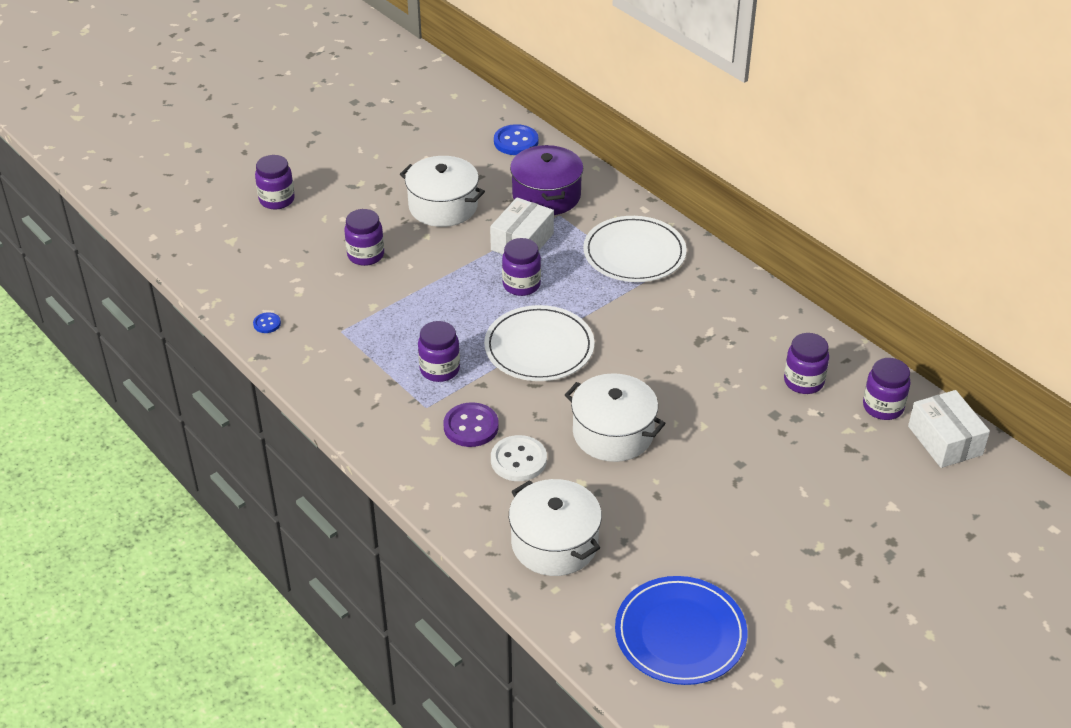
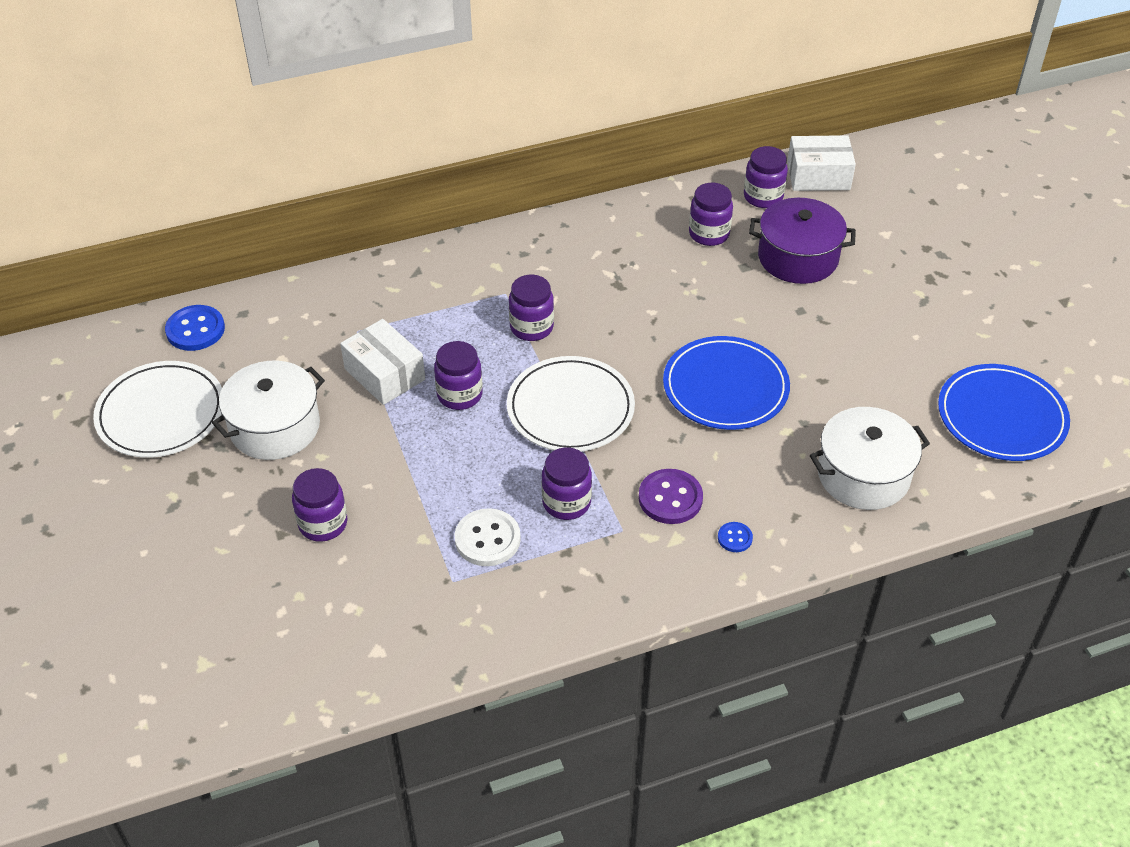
camera: 70 degrees left, 5 degrees up
blue button [253,312,281,333] -> blue button moved to [718,522,753,552]
purple jar [255,155,295,210] -> purple jar moved to [509,275,554,341]
white button [491,435,547,481] -> white button moved to [455,508,521,566]
purple pot [510,145,583,215] -> purple pot moved to [749,198,856,284]
white pot [565,373,666,462] -> blue plate [663,336,790,430]
white plate [583,216,687,282] -> white plate moved to [93,361,222,458]

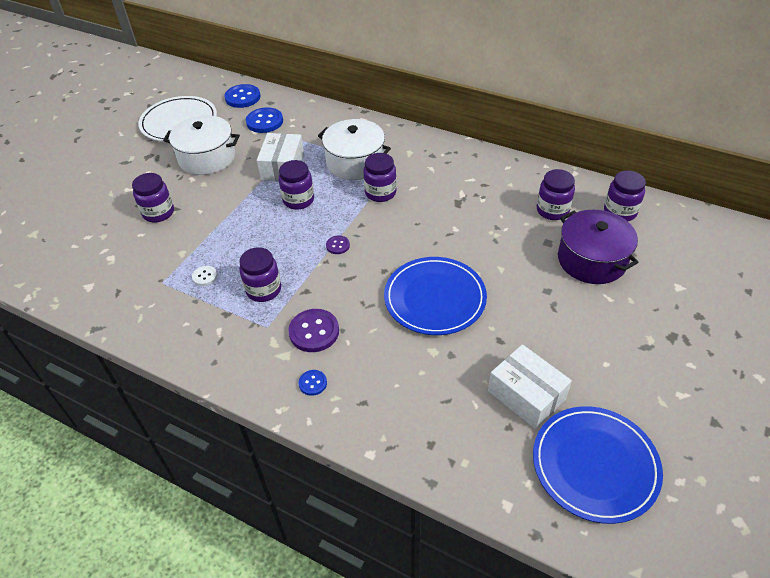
camera: 50 degrees right, 0 degrees up
white button [455,508,521,566] -> white button [192,266,217,286], size x0.53
white plate [507,356,635,452] -> purple button [326,235,350,254]
white box [787,135,856,191] -> white box moved to [488,344,572,429]
white pot [810,407,930,510] -> white pot moved to [318,119,391,180]
none -> blue button [246,107,283,133]

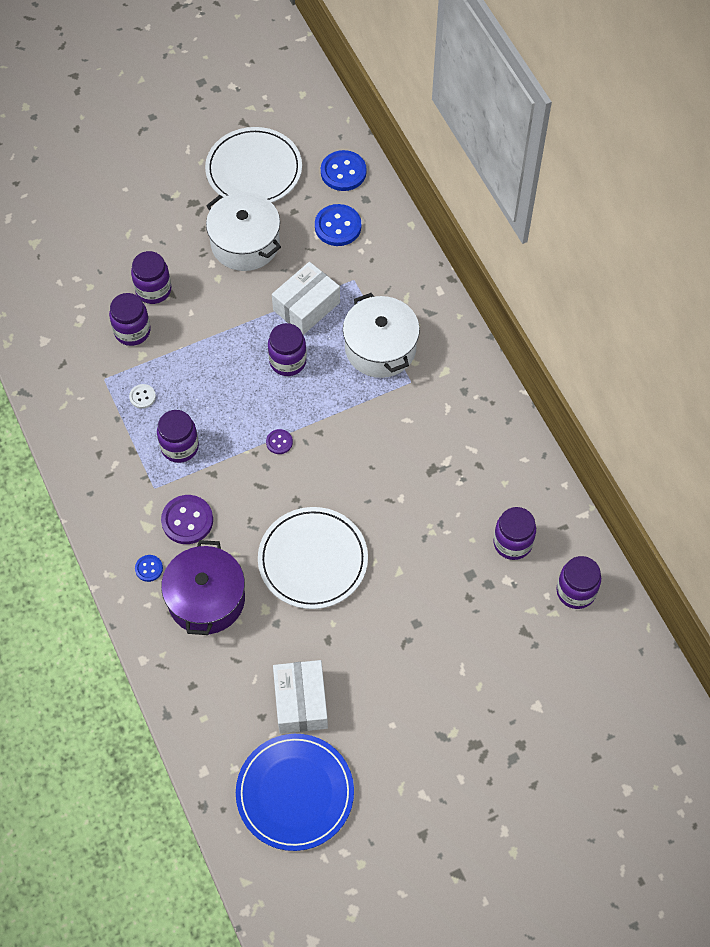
camera: 35 degrees right, 15 degrees up
purple jar [363,153,397,202] -> purple jar moved to [109,293,151,346]
blue plate [384,257,487,335] -> white plate [258,507,368,609]
purple pot [558,210,639,284] -> purple pot moved to [161,540,245,635]

